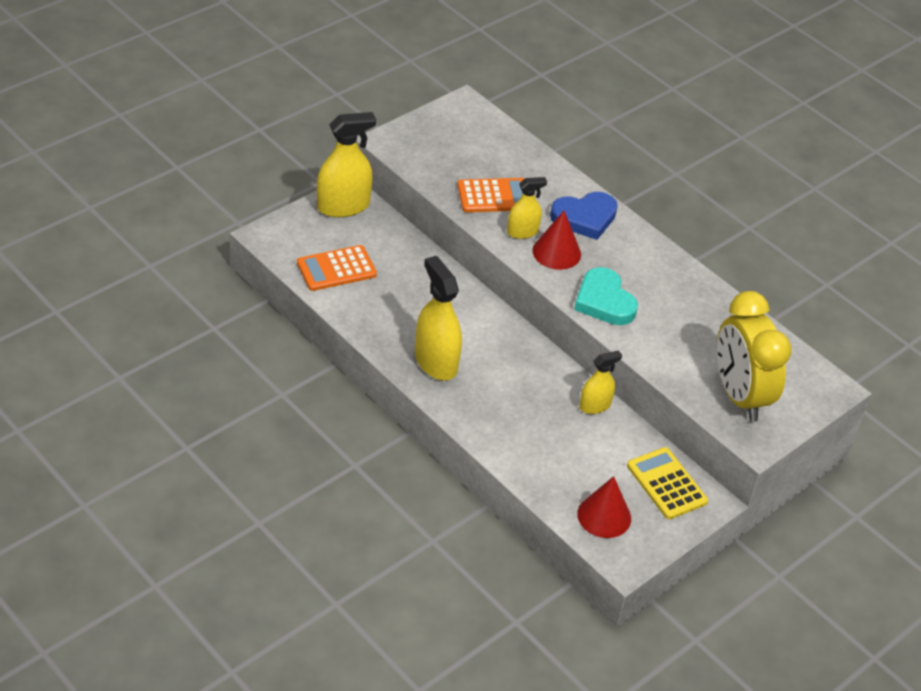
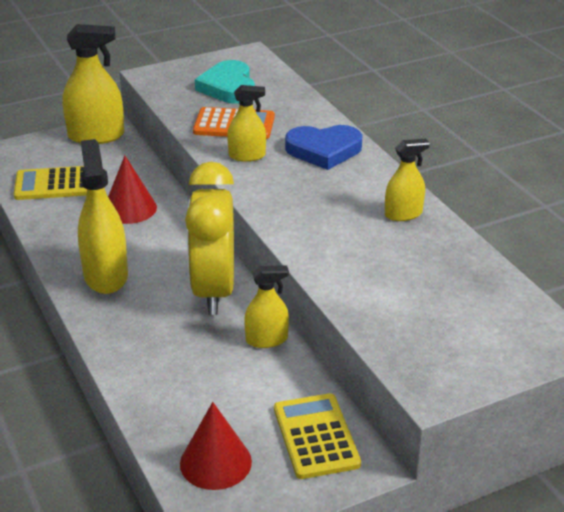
camera: 20 degrees right, 10 degrees down
orange calculator [297,245,377,291] -> yellow calculator [14,166,87,200]
red cone [532,211,581,270] -> red cone moved to [108,156,157,224]
turquoise heart [574,267,638,325] -> turquoise heart moved to [195,60,255,104]
yellow clock [717,291,791,422] -> yellow clock moved to [185,162,234,315]
none -> yellow spray bottle [385,139,430,221]

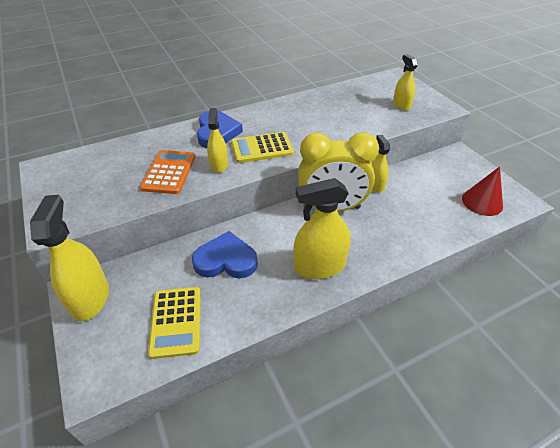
camera: 90 degrees left, 10 degrees up
red cone [108,156,157,224] -> blue heart [192,231,258,278]
turquoise heart [195,60,255,104] -> none
yellow calculator [274,393,361,479] -> yellow calculator moved to [231,132,294,163]
yellow spray bottle [385,139,430,221] -> yellow spray bottle moved to [393,54,418,110]

